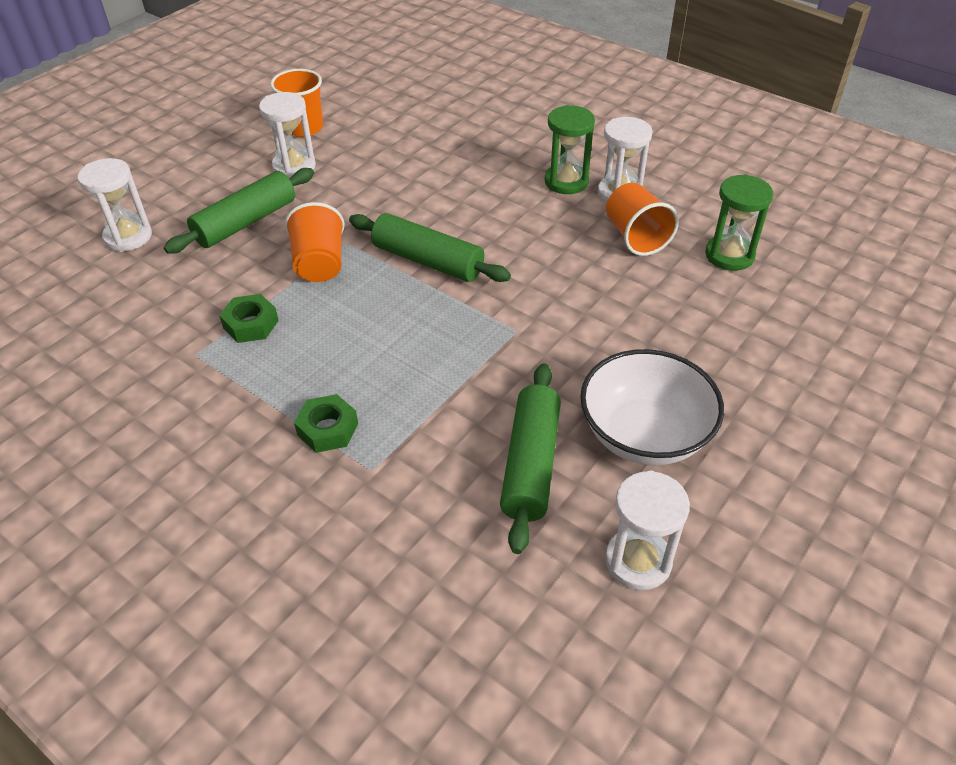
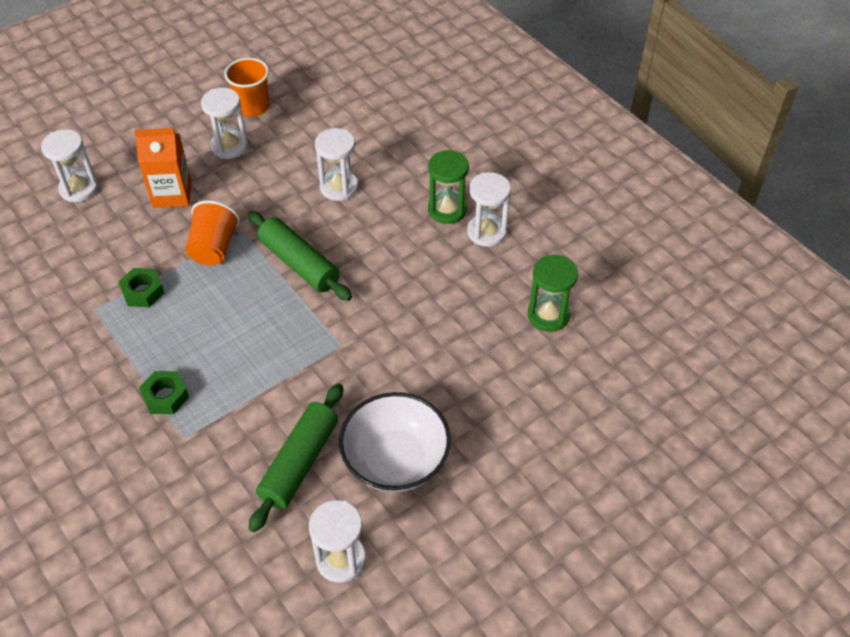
camera: 15 degrees right, 5 degrees up
green rolling pin [164,168,314,254] -> orange carton [134,128,191,208]
orange cup [606,183,679,256] -> none
none -> white hourglass [315,128,358,201]

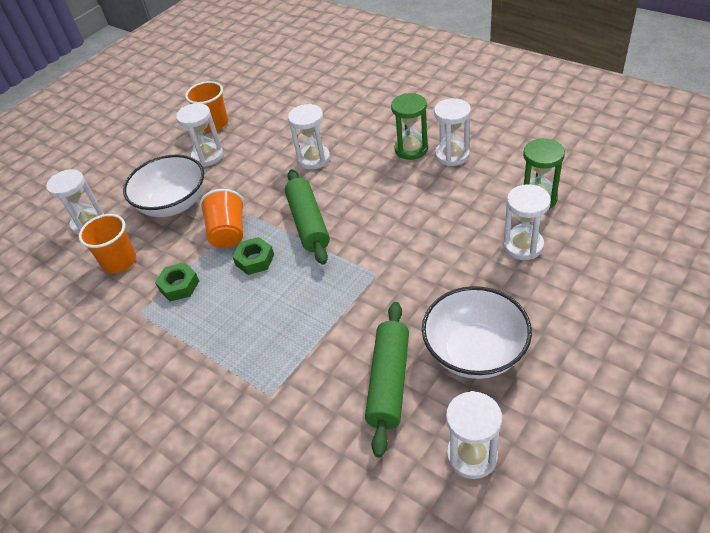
camera: 10 degrees left, 5 degrees down
orange carton [134,128,191,208] -> white bowl [123,155,204,217]
green nut [139,371,189,414] -> green nut moved to [232,237,274,275]
green rolling pin [247,211,352,301] -> green rolling pin turned 45 degrees clockwise [285,169,330,265]
none -> orange cup [79,214,136,274]
none -> white hourglass [503,184,551,260]

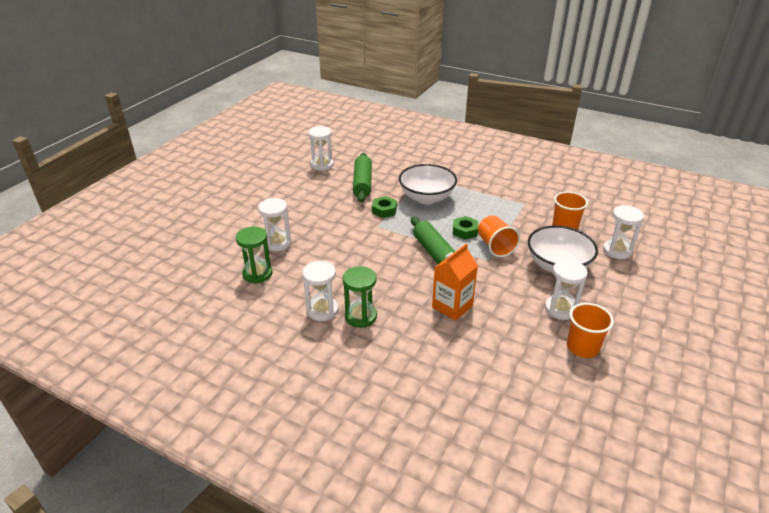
camera: 165 degrees right, 10 degrees down
green nut [155,262,199,301] -> green nut moved to [372,196,397,218]
white hourglass [288,104,330,170] -> orange carton [432,243,478,321]
white bowl [422,286,532,379] -> white bowl moved to [399,164,457,204]

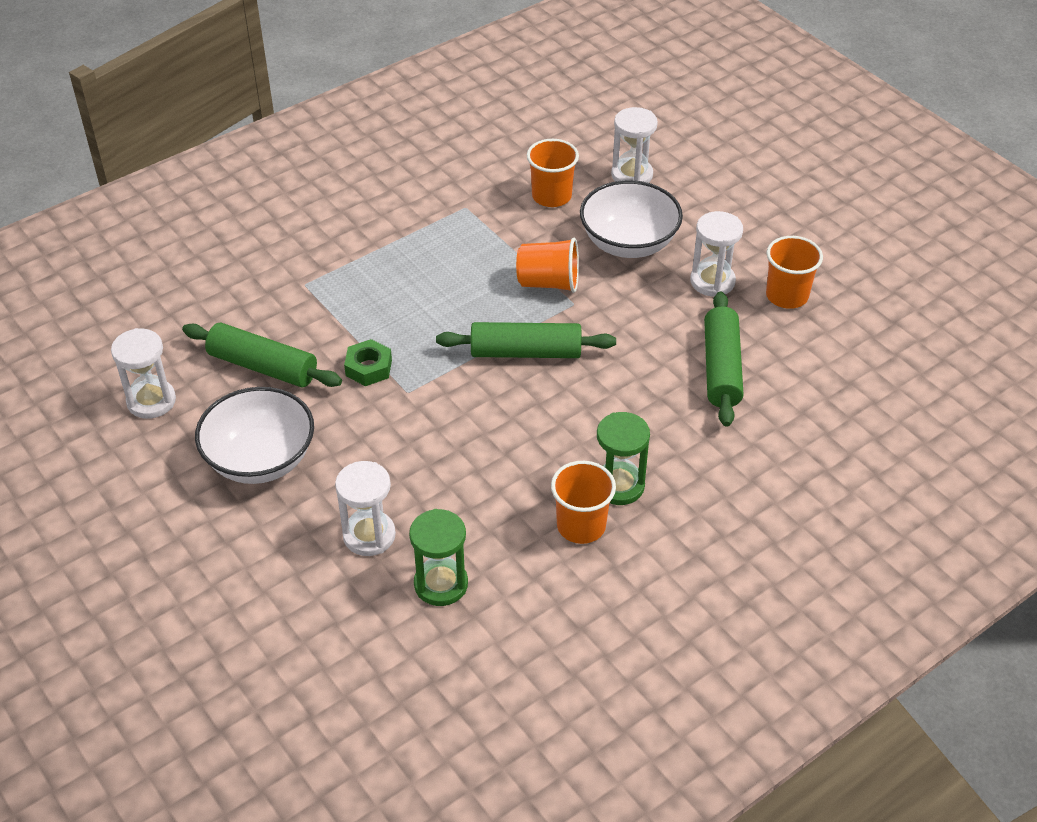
camera: 65 degrees left, 10 degrees up
white hourglass [302,260,338,321] -> orange cup [551,461,616,544]
white bowl [399,164,457,204] -> white bowl moved to [195,387,314,484]
orange carton [432,243,478,321] -> none
green nut [453,216,478,240] -> none
none -> green rolling pin [704,292,744,427]

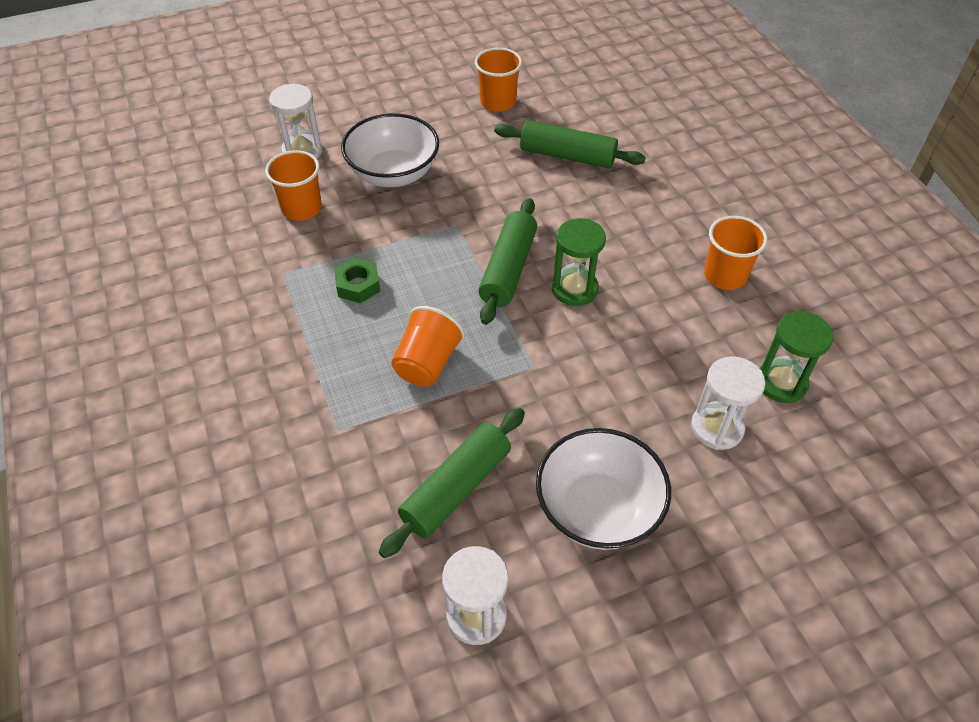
camera: 75 degrees left, 5 degrees up
green nut [344,339,392,386] -> green nut moved to [334,257,380,303]
orange cup [516,238,579,293] -> orange cup moved to [391,306,465,386]
green hourglass [597,412,650,505] -> green hourglass moved to [552,218,606,306]
white hourglass [690,211,743,297] -> none

